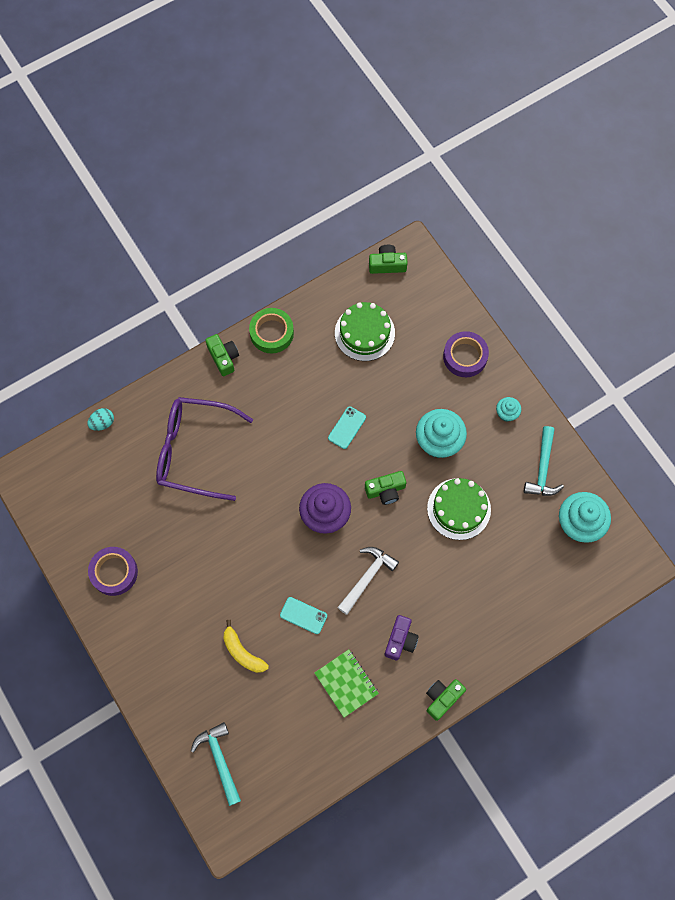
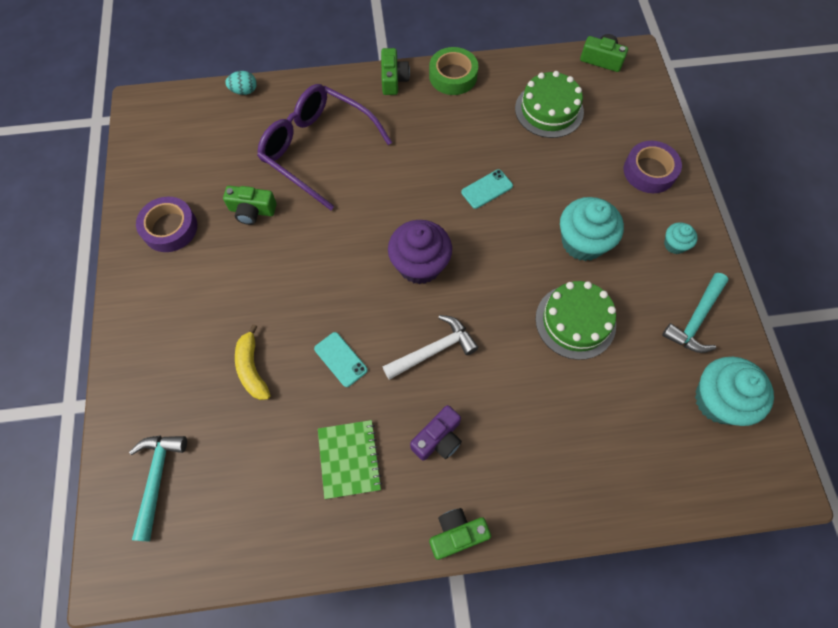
camera: 25 degrees right, 5 degrees down
green camera [365,471,406,505] -> green camera moved to [223,186,277,225]

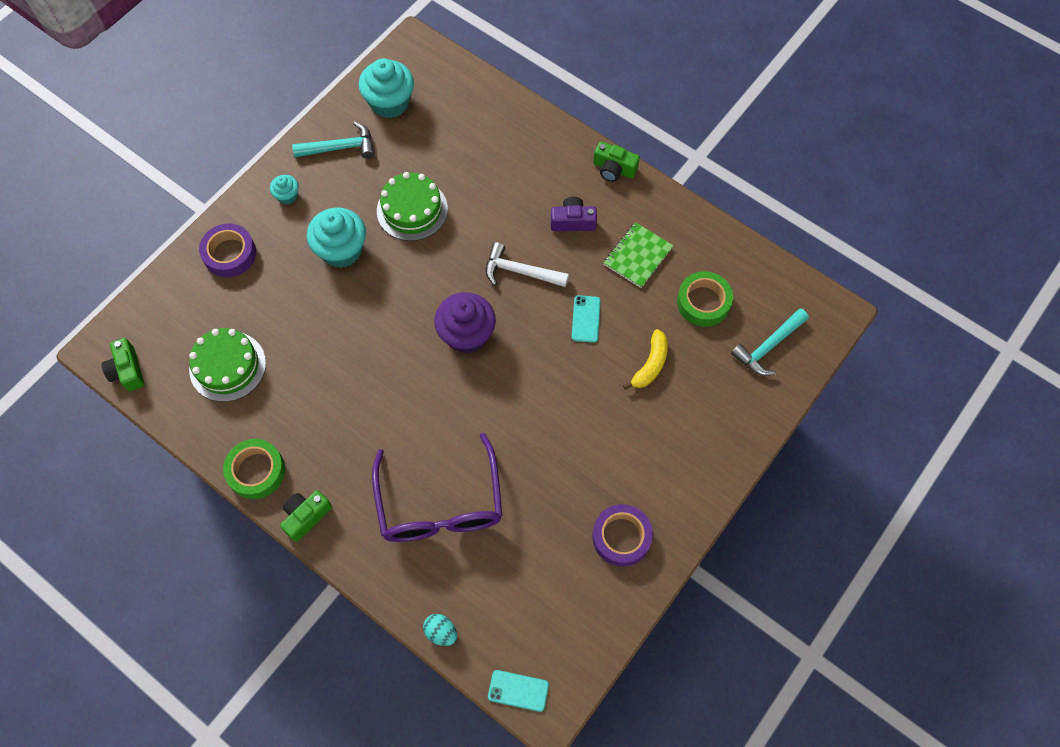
camera: 135 degrees left, 0 degrees up
green camera [223,186,277,225] -> none
turquoise phone [461,169,513,209] -> turquoise phone moved to [488,670,549,712]
none -> green tape [677,271,733,327]

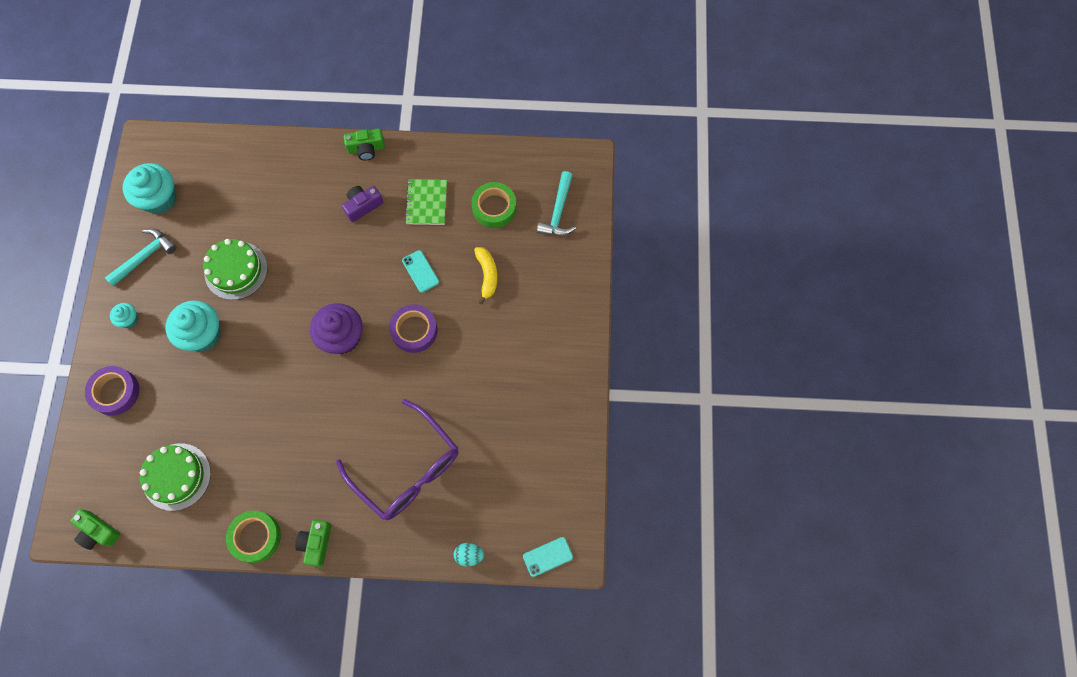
camera: 35 degrees left, 5 degrees up
white hammer [486,242,569,287] -> none
purple tape [592,504,653,567] -> purple tape moved to [389,304,438,353]

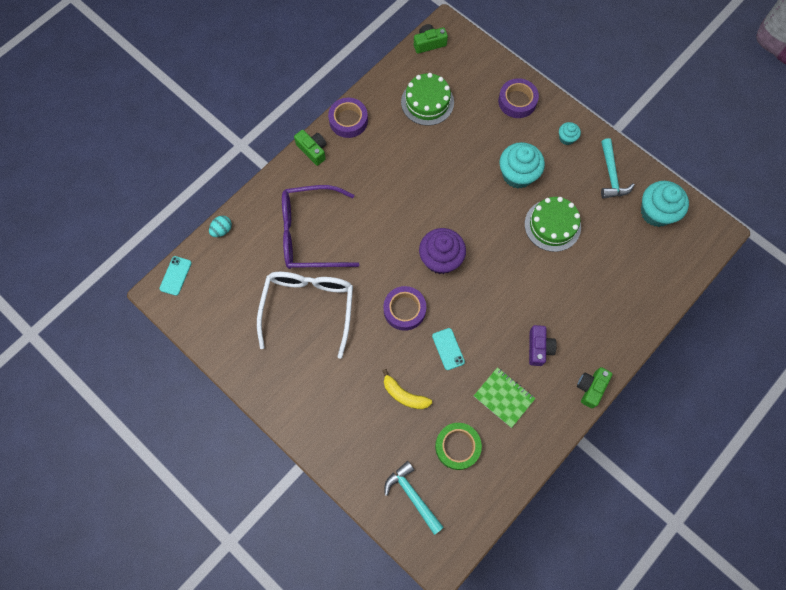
camera: 130 degrees right, 0 degrees up
green tape [226,510,281,563] -> purple tape [328,98,368,138]
turquoise phone [402,250,439,293] -> turquoise phone turned 60 degrees clockwise [432,328,465,370]
none -> white glasses [257,272,353,359]

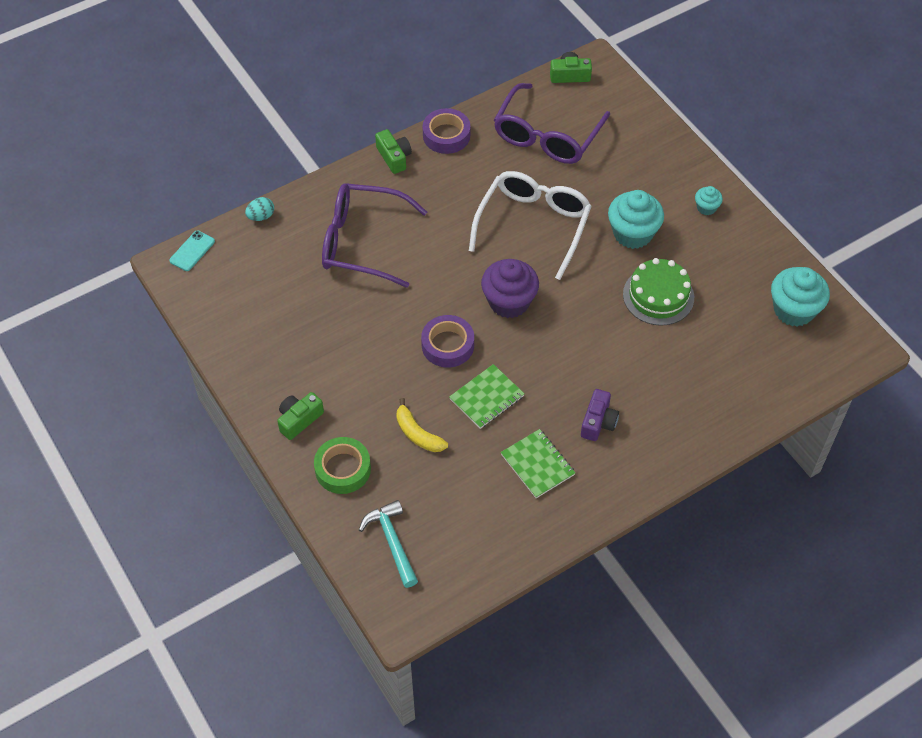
camera: 15 degrees right, 15 degrees down
white glasses [257,272,353,359] -> white glasses moved to [469,171,592,280]
green cake [401,73,454,126] -> purple glasses [494,83,610,164]
turquoise phone [432,328,465,370] -> green notebook [449,364,525,429]
green tape [435,423,482,470] -> green tape moved to [314,437,371,494]
purple tape [498,78,539,118] -> none
green camera [577,367,612,408] -> green camera moved to [277,392,324,440]
turquoise hammer [601,138,635,199] -> none

